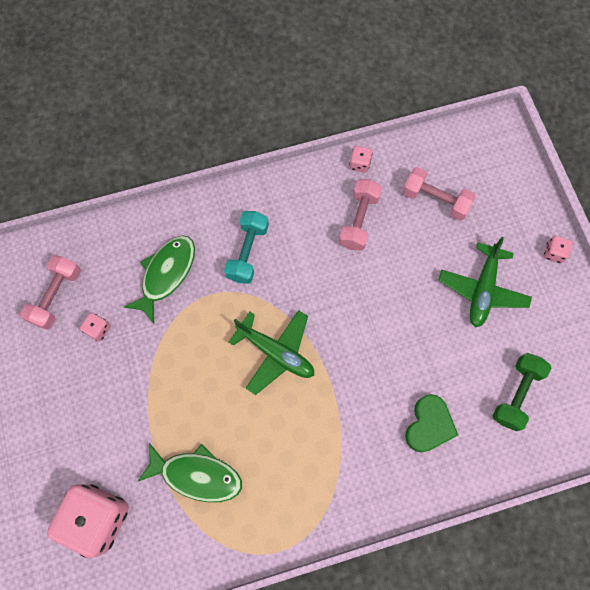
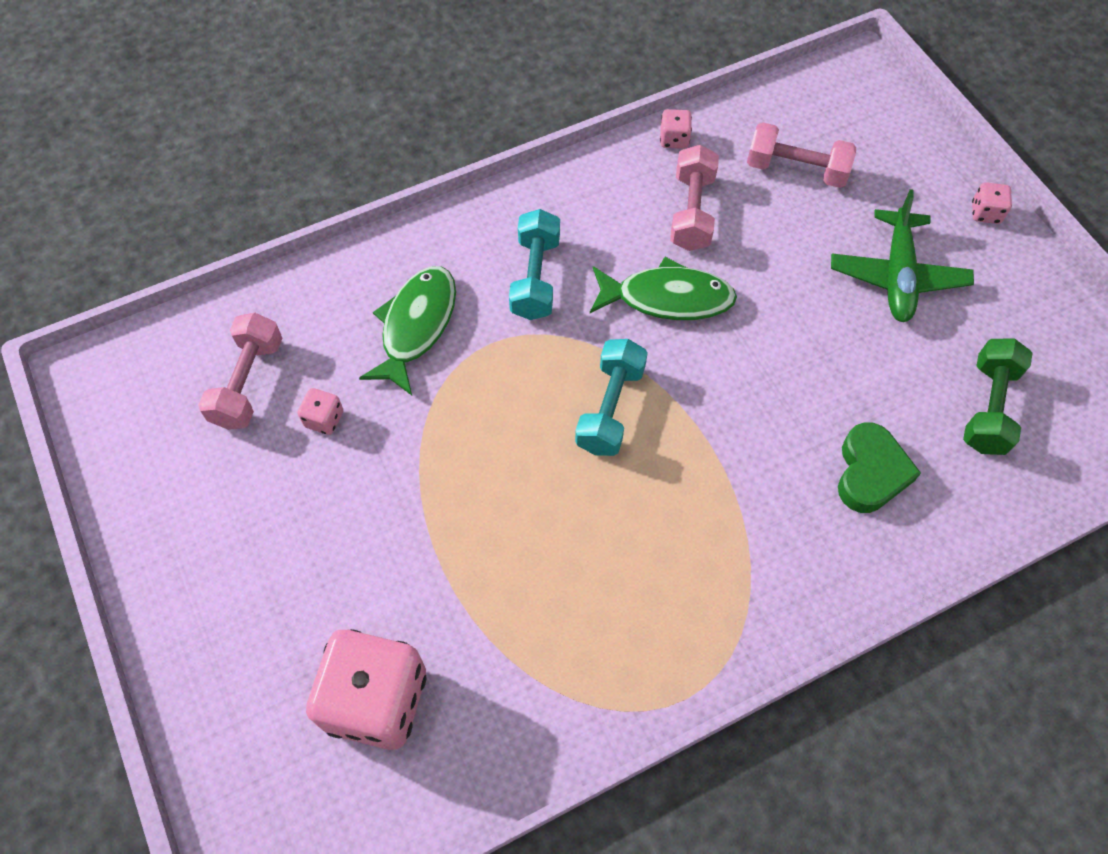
camera: 10 degrees left, 10 degrees down
green fish [137,443,242,502] -> green fish moved to [590,257,737,320]
green plane [229,310,314,395] -> turquoise dumbbell [575,339,648,456]

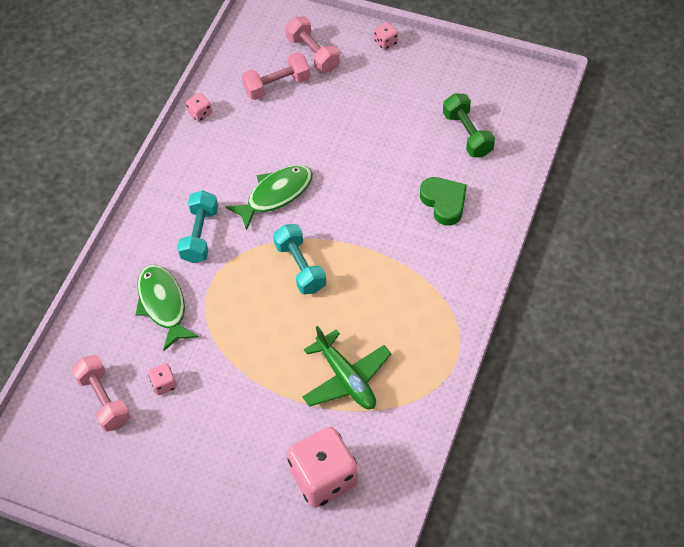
camera: 40 degrees left, 5 degrees down
turquoise dumbbell [509,209,560,320] -> turquoise dumbbell turned 45 degrees clockwise [177,190,218,263]
pink dumbbell [670,145,719,251] -> pink dumbbell moved to [285,16,340,73]
green plane [831,189,974,322] -> green plane moved to [302,326,391,409]

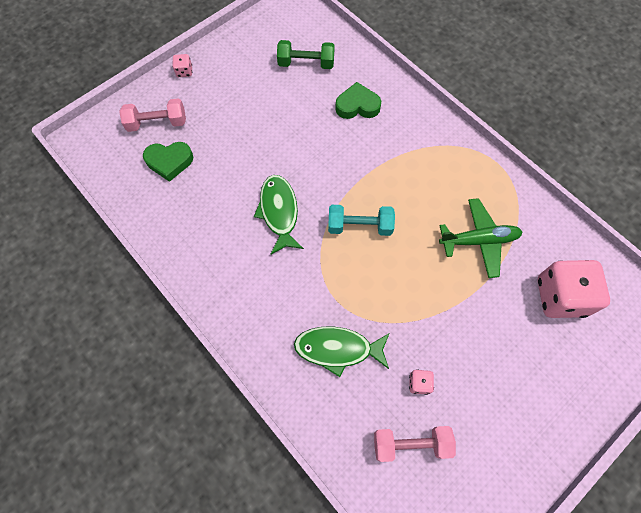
camera: 65 degrees left, 10 degrees up
turquoise dumbbell [177,190,218,263] -> none
pink dice [186,93,212,122] -> none
pink dumbbell [242,52,310,100] -> green heart [143,142,193,182]

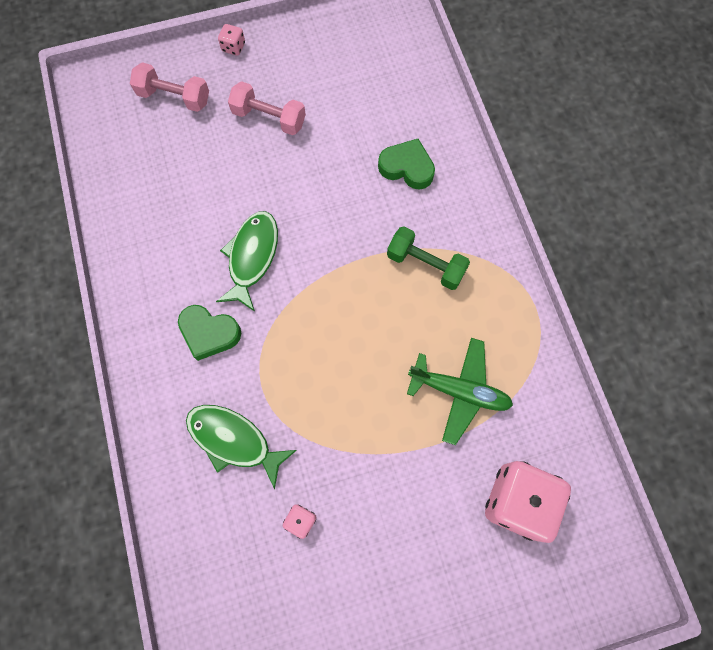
camera: 25 degrees right, 5 degrees up
green heart [143,142,193,182] -> green heart moved to [178,305,241,361]
green dumbbell [277,40,335,69] -> green dumbbell moved to [387,226,470,290]
turquoise dumbbell [328,205,395,236] -> none
pink dumbbell [374,426,456,462] -> pink dumbbell moved to [228,81,306,135]

